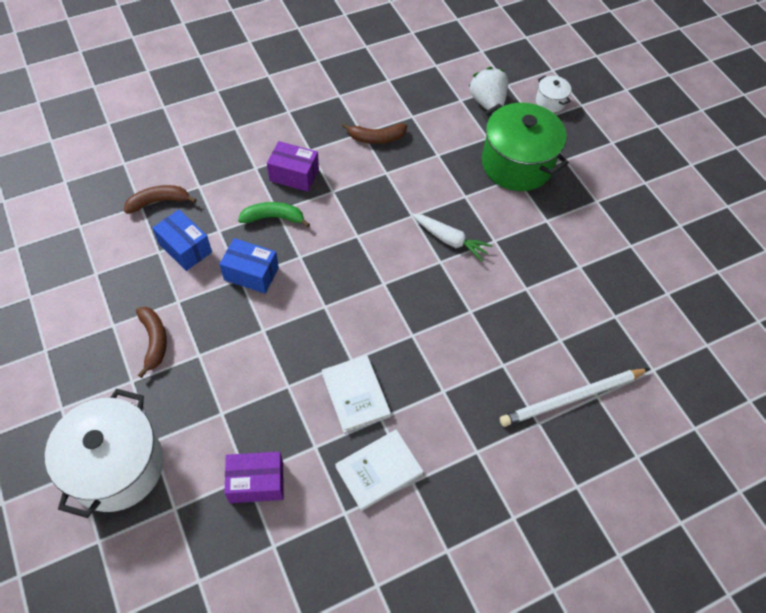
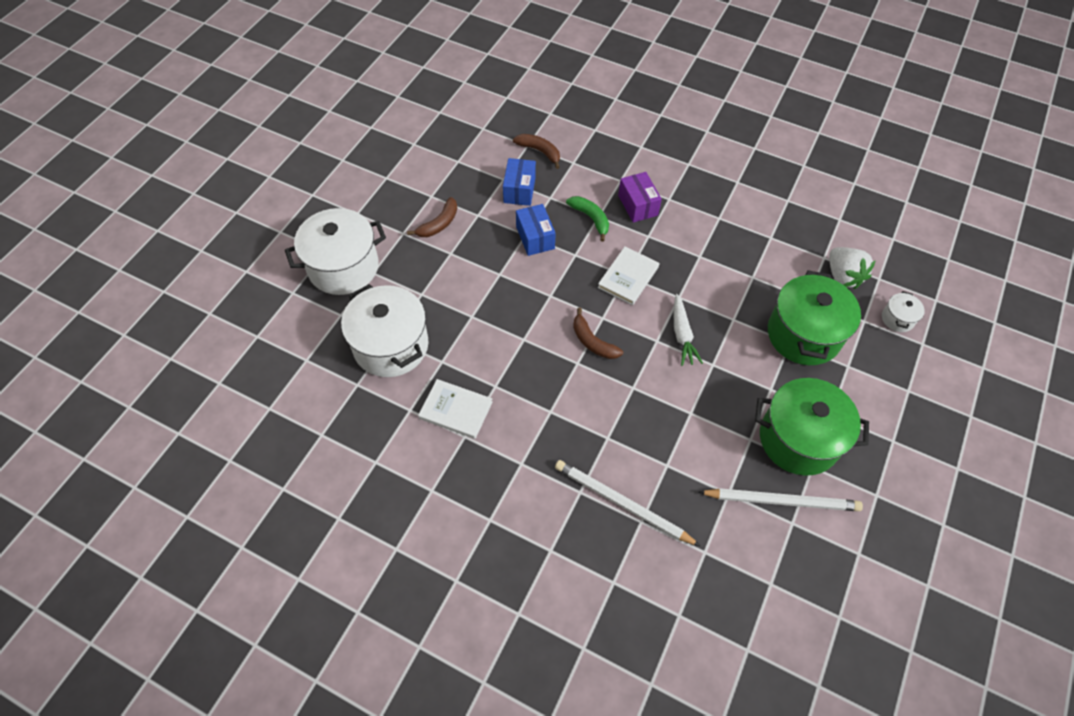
camera: 55 degrees right, 0 degrees up
purple box [224,452,284,503] -> white pot [341,284,429,377]
white book [322,355,391,433] -> white book moved to [598,247,659,305]
brown banana [342,123,407,144] -> brown banana moved to [573,307,623,359]
white strawberry [469,67,508,113] -> white strawberry turned 120 degrees clockwise [829,247,876,289]
none -> white pencil [699,488,863,511]
none -> green pot [755,378,869,476]

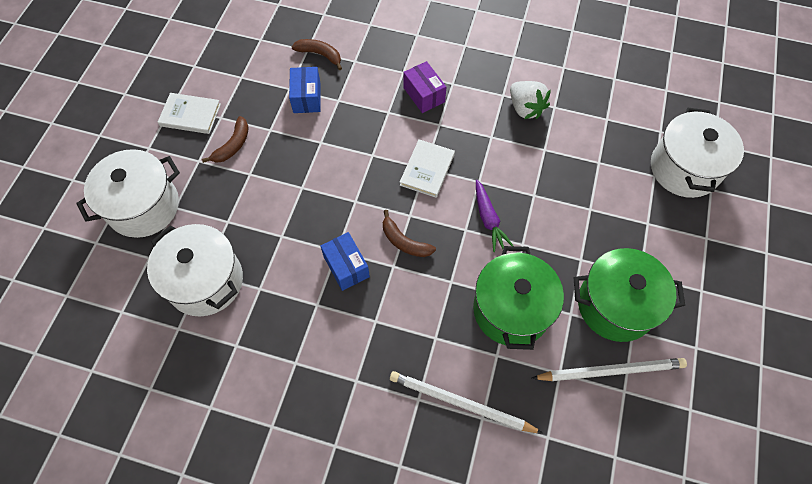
camera: 10 degrees left, 5 degrees up
white book [418,379,493,439] -> white book moved to [158,93,221,134]
blue box [516,204,556,256] -> blue box moved to [321,232,370,291]
green banana [566,196,609,242] -> none
white carrot [673,294,703,366] -> purple carrot [476,180,513,252]
green pot [768,270,861,365] -> green pot moved to [473,246,564,350]
white strawberry [829,247,876,289] -> white strawberry moved to [510,81,551,119]
white pot [882,291,925,332] -> white pot [651,108,744,198], size x2.24

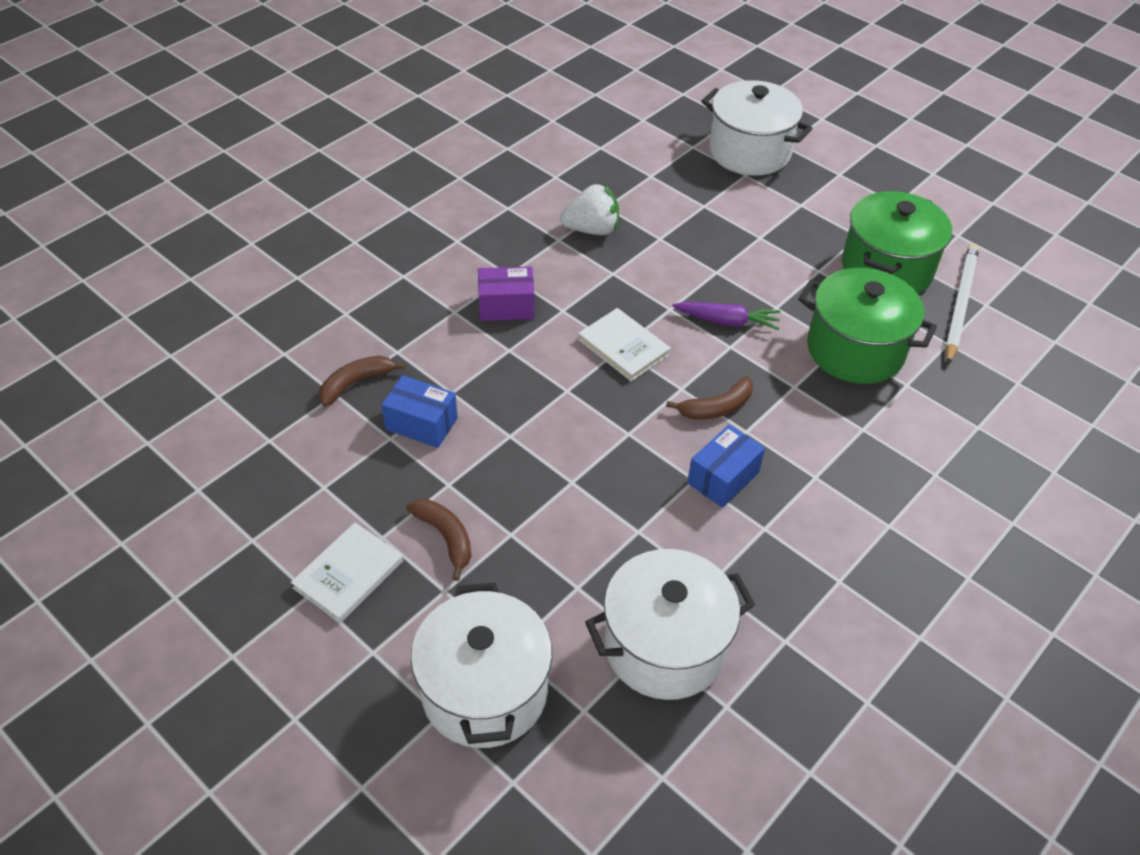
camera: 65 degrees left, 15 degrees down
blue box [321,232,370,291] -> blue box turned 45 degrees counterclockwise [687,424,765,508]
white pencil [390,371,543,434] -> none

